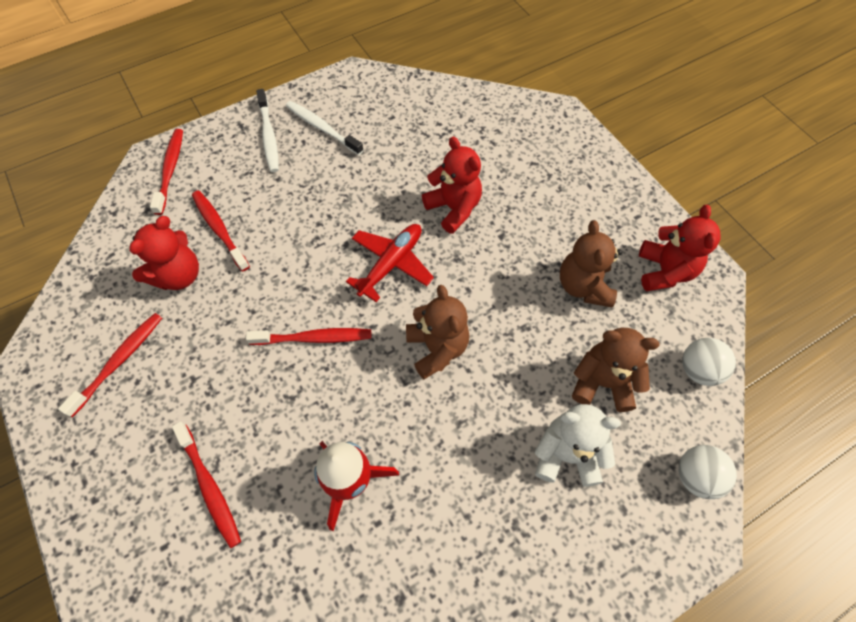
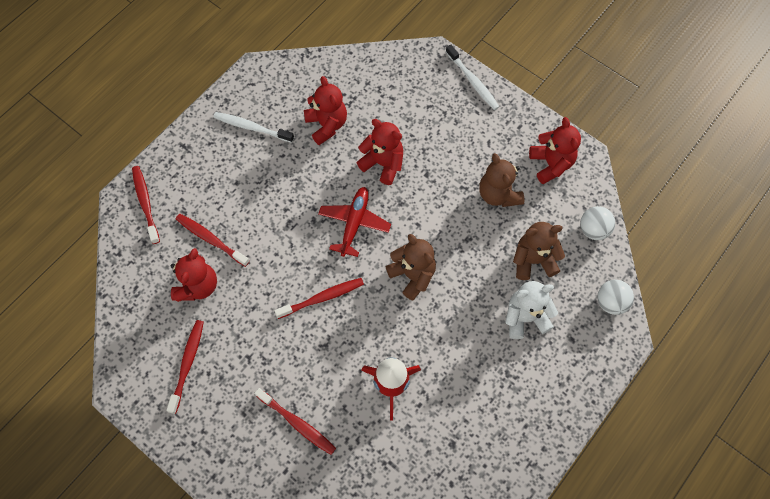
camera: 20 degrees left, 5 degrees up
white toothbrush [256,89,279,172] -> white toothbrush moved to [446,44,499,110]
none -> red teddy bear [304,76,347,145]

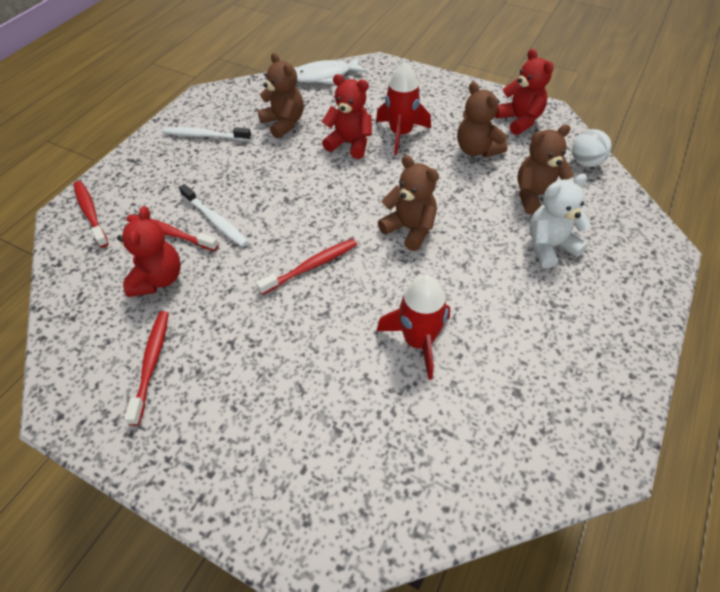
camera: 10 degrees left, 15 degrees down
red toothbrush [254,388,336,455] -> none
red teddy bear [304,76,347,145] -> brown teddy bear [258,53,304,139]
red plane [318,187,391,257] -> none
white toothbrush [446,44,499,110] -> white toothbrush moved to [179,184,249,247]
white ball [597,280,634,315] -> none
none -> white fish [295,57,367,84]
none -> red rocket [376,62,431,155]

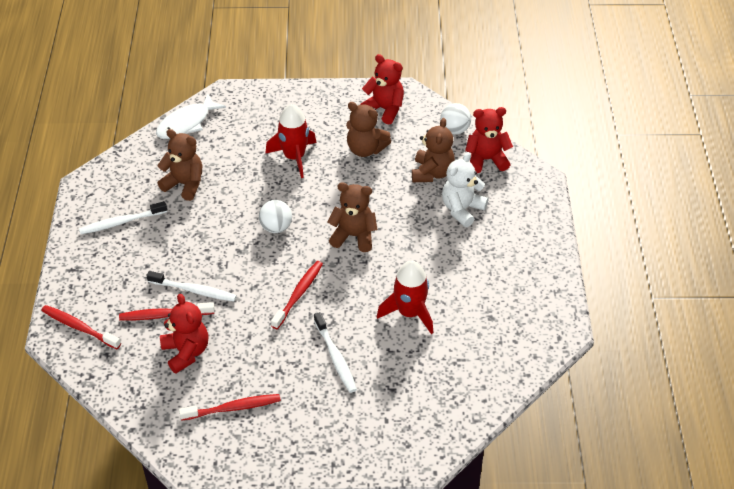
camera: 30 degrees left, 5 degrees down
red toothbrush [124,311,169,426] -> red toothbrush turned 105 degrees clockwise [179,394,281,421]
red teddy bear [322,74,372,159] -> red teddy bear moved to [465,107,513,173]
brown teddy bear [518,125,574,214] -> brown teddy bear turned 150 degrees clockwise [412,118,455,182]
none -> white ball [259,200,292,233]
none -> white toothbrush [314,312,357,393]

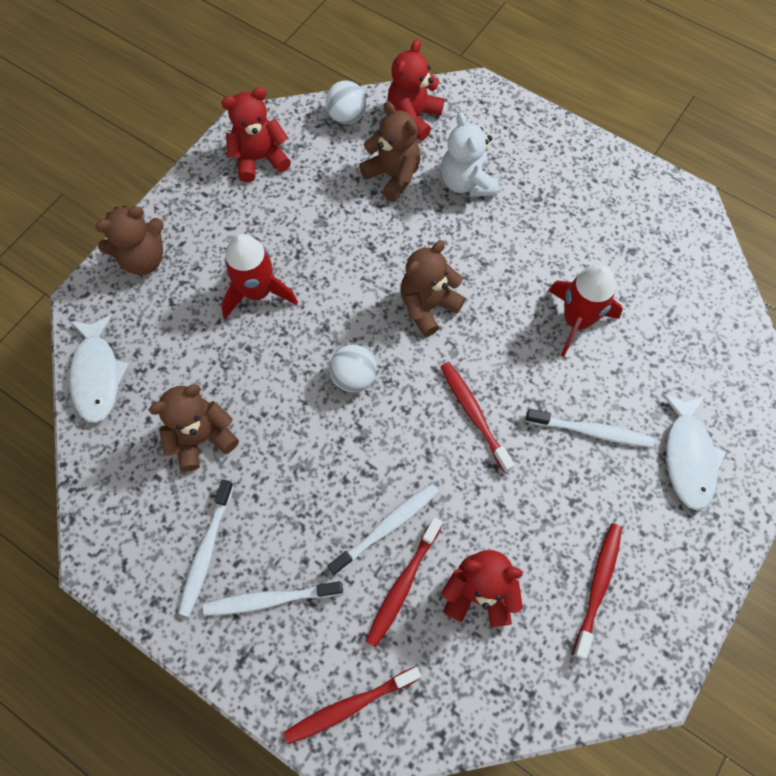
camera: 55 degrees left, 20 degrees up
brown teddy bear [346,102,391,157] -> brown teddy bear moved to [95,206,164,275]
none -> white toothbrush [203,581,343,616]
none -> white fish [662,393,727,511]

